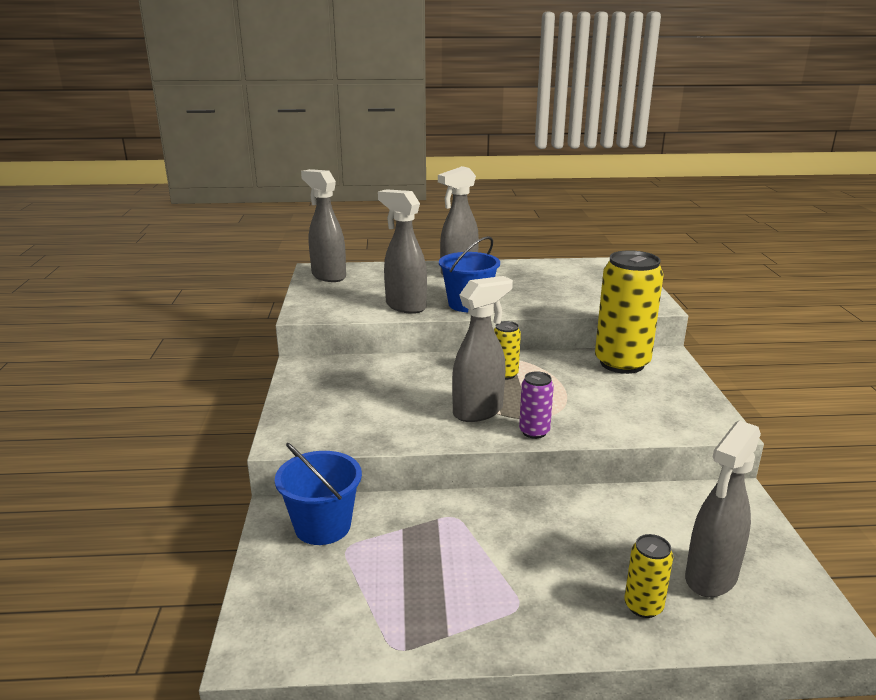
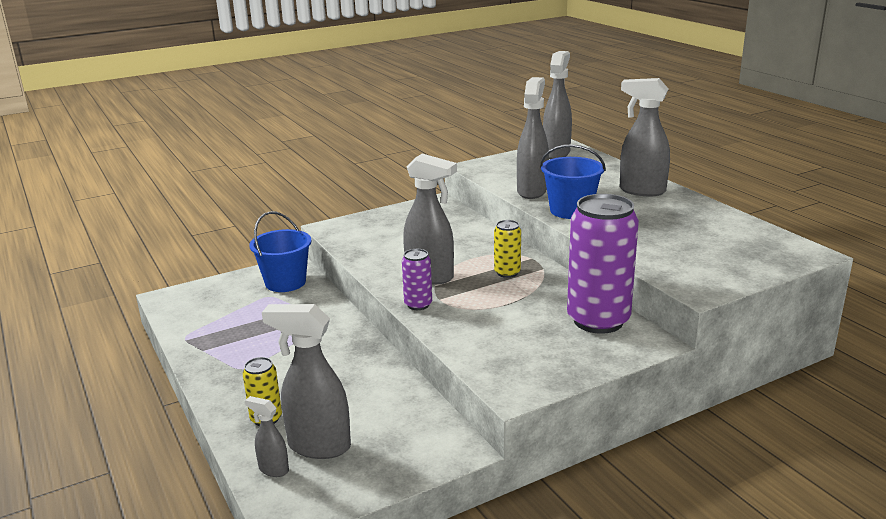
camera: 65 degrees right, 0 degrees up
yellow can [595,250,664,374] -> purple can [567,194,639,334]
none -> grey spray bottle [245,396,289,477]

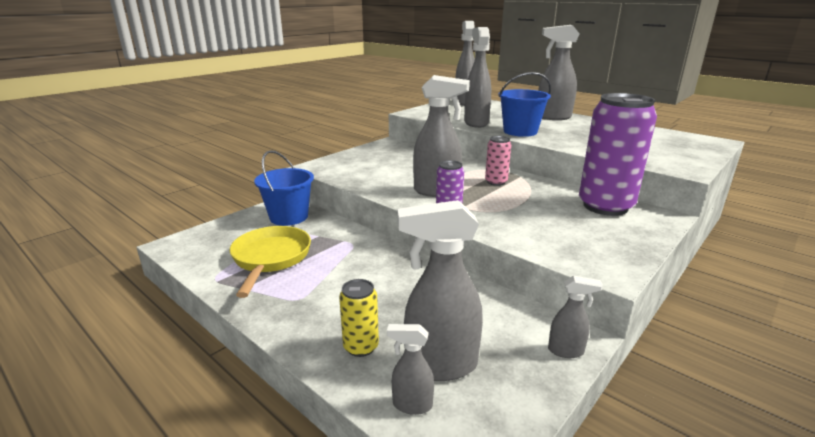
camera: 20 degrees left, 0 degrees up
yellow can [494,220,521,278] -> pink can [485,136,511,186]
none -> yellow pan [230,226,311,298]
none -> grey spray bottle [548,276,603,358]

